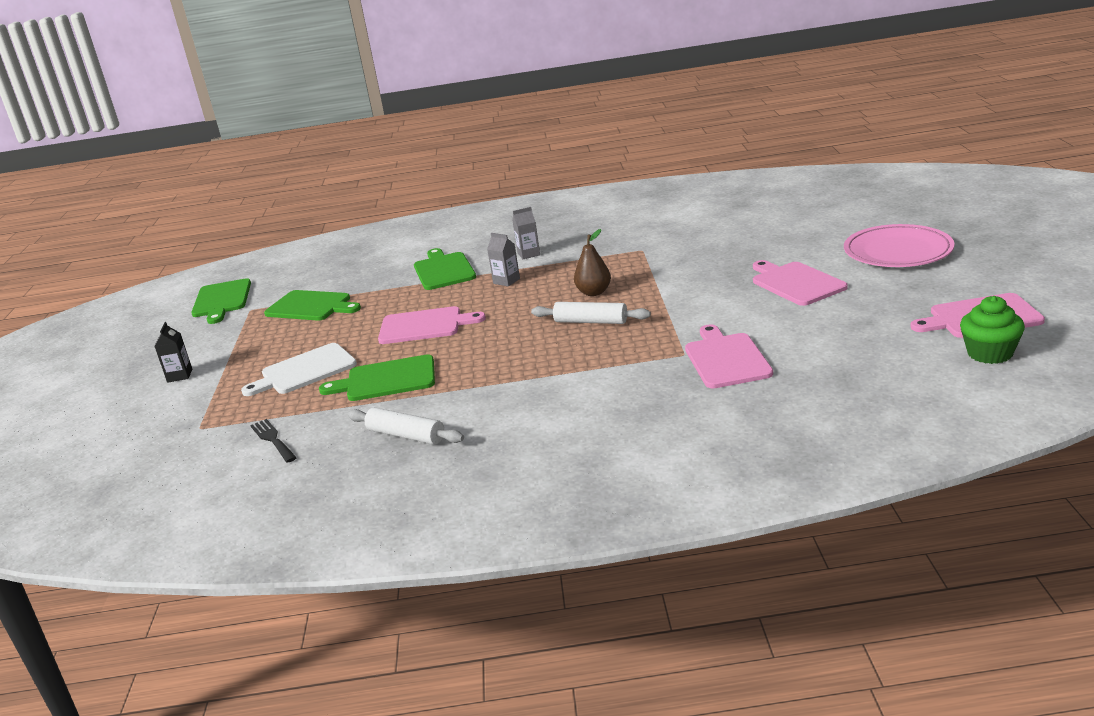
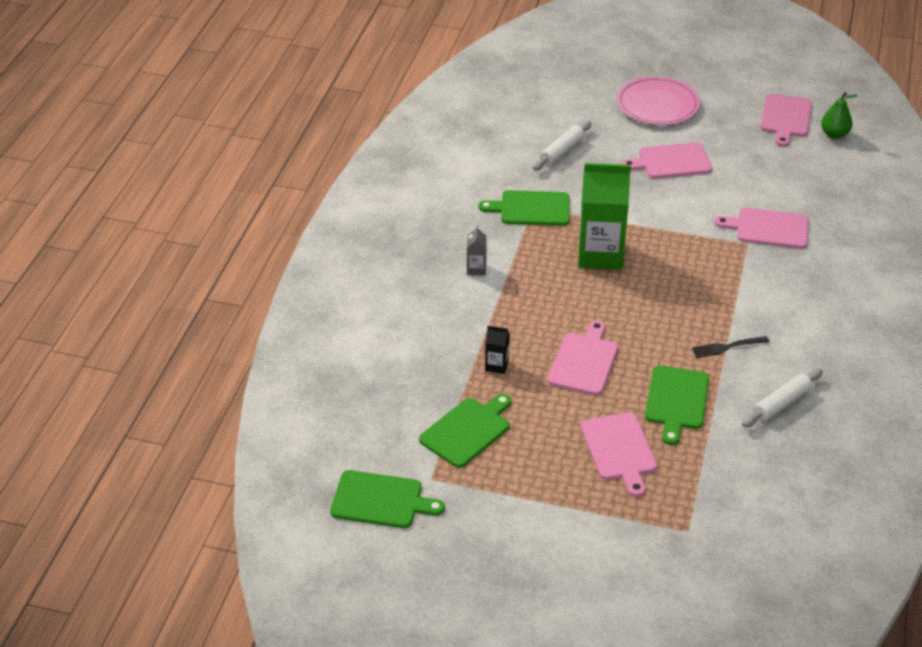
camera: 75 degrees left, 15 degrees up
black carton [154,322,192,383] -> black carton moved to [485,326,510,374]
white cutting board [241,343,357,396] -> pink cutting board [581,412,657,497]
black fork [250,419,297,463] -> black fork moved to [692,336,769,358]
green cutting board [414,248,476,290] -> green cutting board moved to [479,190,570,226]
grey carton [487,233,520,286] -> none
white rolling pin [531,302,651,324] -> white rolling pin moved to [533,121,591,170]
brown pear [574,229,611,296] -> green carton [578,163,631,270]
green cupcake [960,296,1025,364] -> green pear [821,92,858,139]

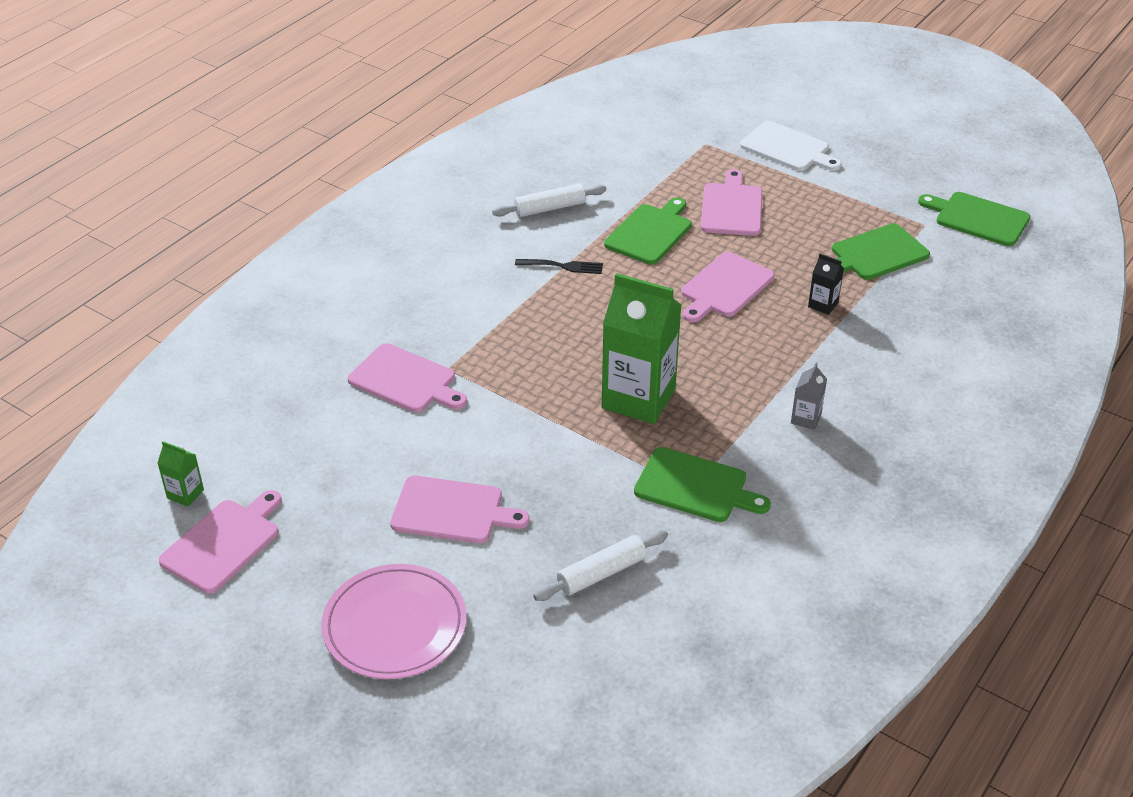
camera: 160 degrees left, 0 degrees up
green pear [821,92,858,139] -> green carton [158,441,204,507]
none -> white cutting board [740,121,842,171]

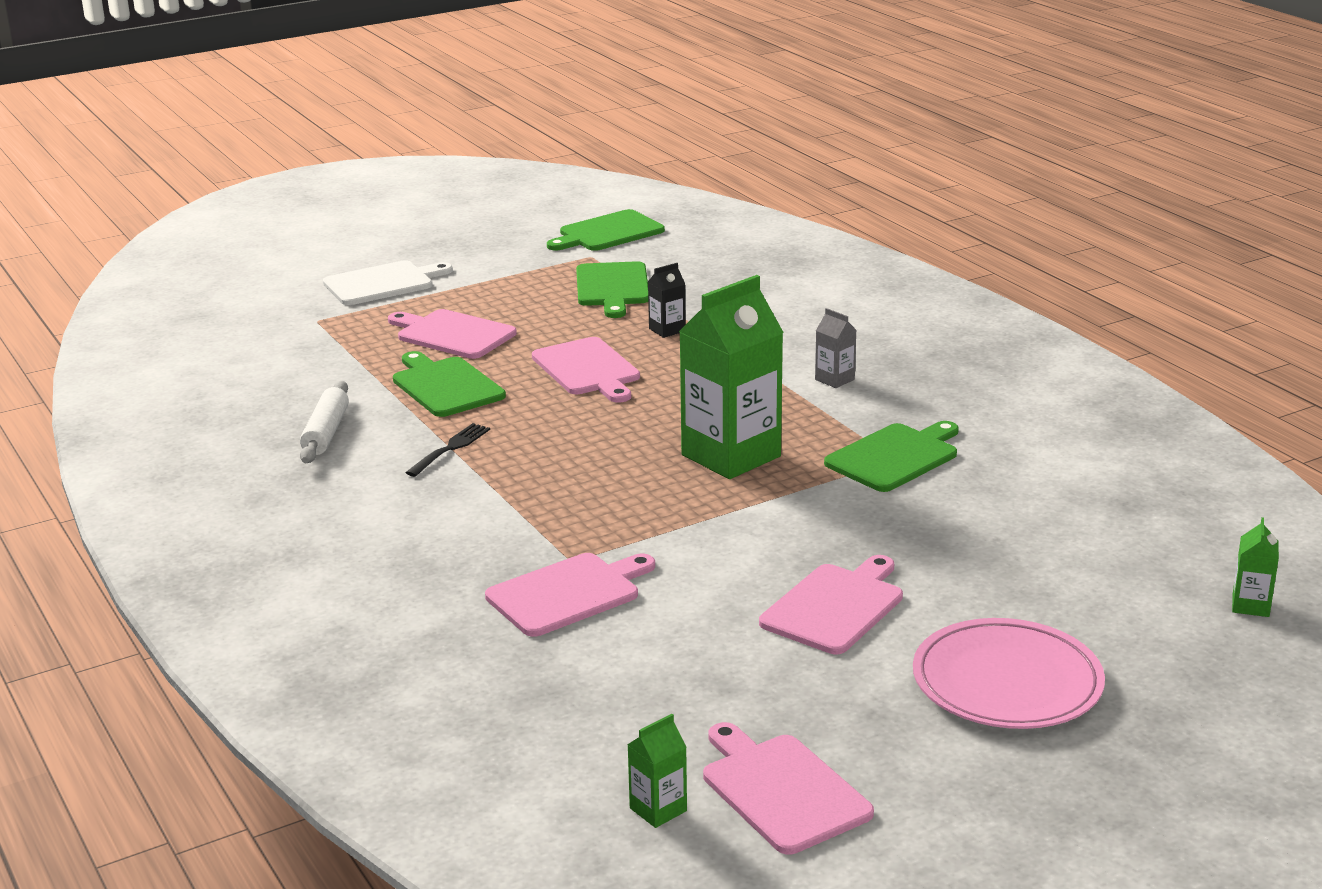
camera: 65 degrees left, 15 degrees down
white rolling pin [533,530,668,601] -> none
none -> green carton [1232,517,1279,617]

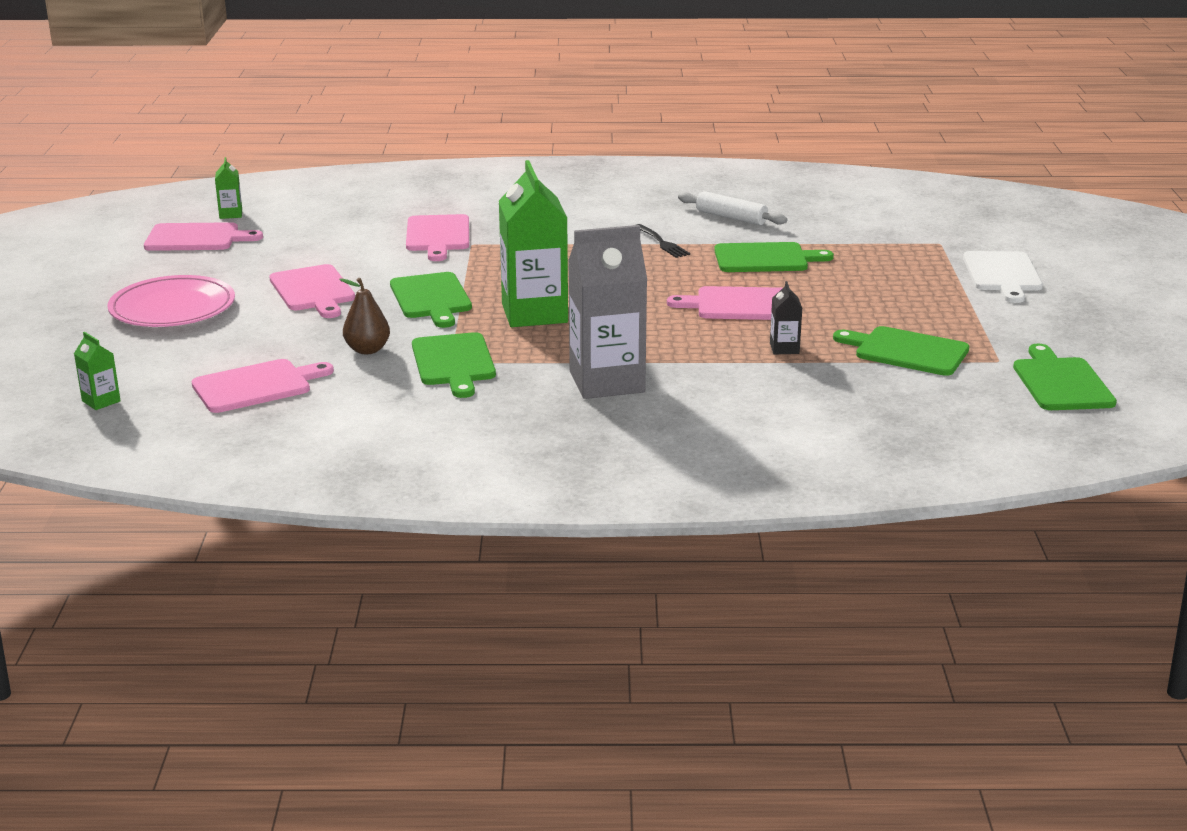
camera: 120 degrees right, 0 degrees up
pink cutting board [388,309,517,359] -> pink cutting board moved to [191,359,334,413]
grey carton [815,308,857,388] -> grey carton [568,225,647,399], size x2.33
none -> brown pear [339,278,390,354]
none -> green cutting board [390,272,472,328]

